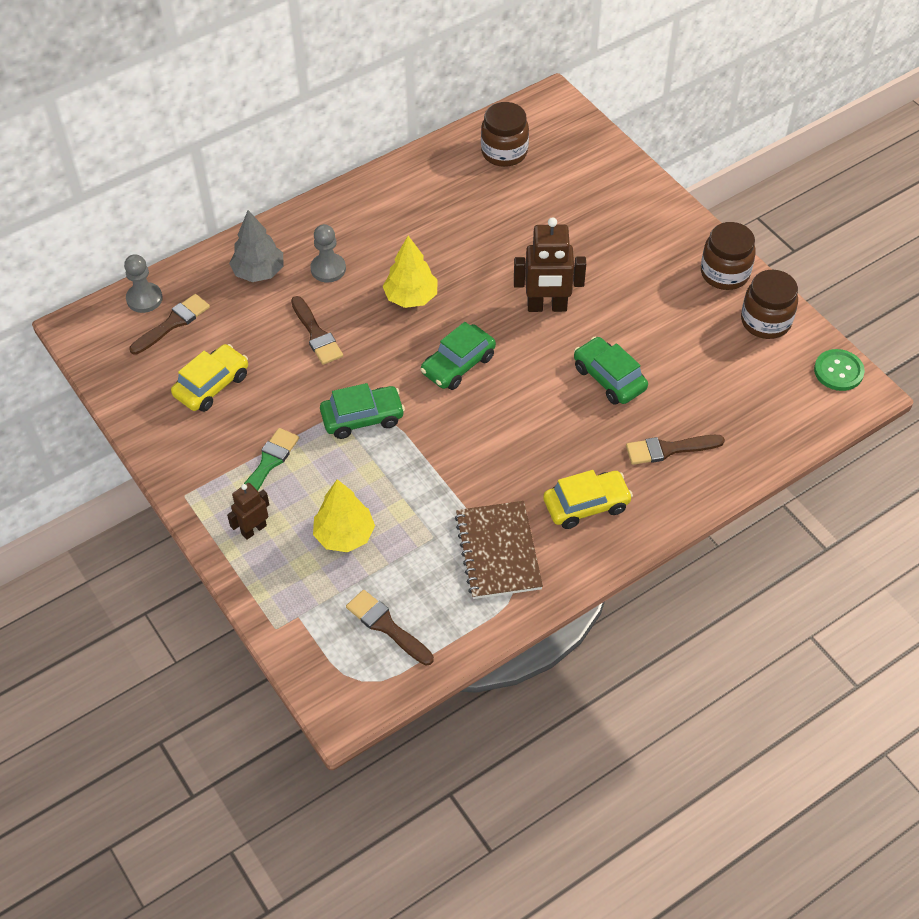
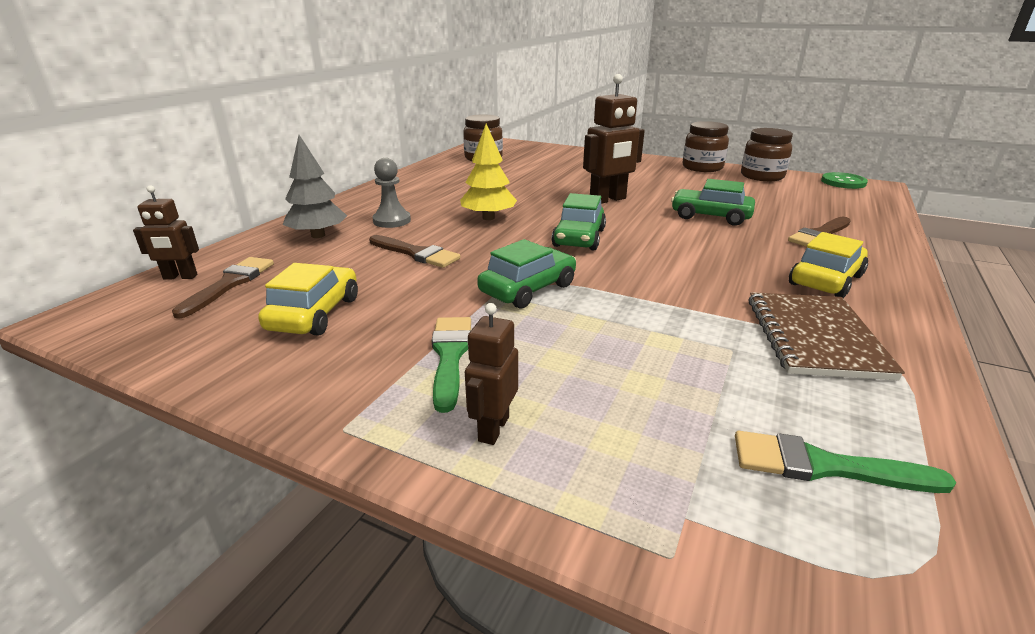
camera: 30 degrees left, 25 degrees down
grey pawn [124,254,163,313] -> brown robot [133,185,199,280]
yellow tree [313,479,375,552] -> none
brown brush [346,590,434,665] -> green brush [735,431,956,493]
brown notebook [455,501,543,599] -> brown notebook turned 45 degrees clockwise [748,292,905,380]

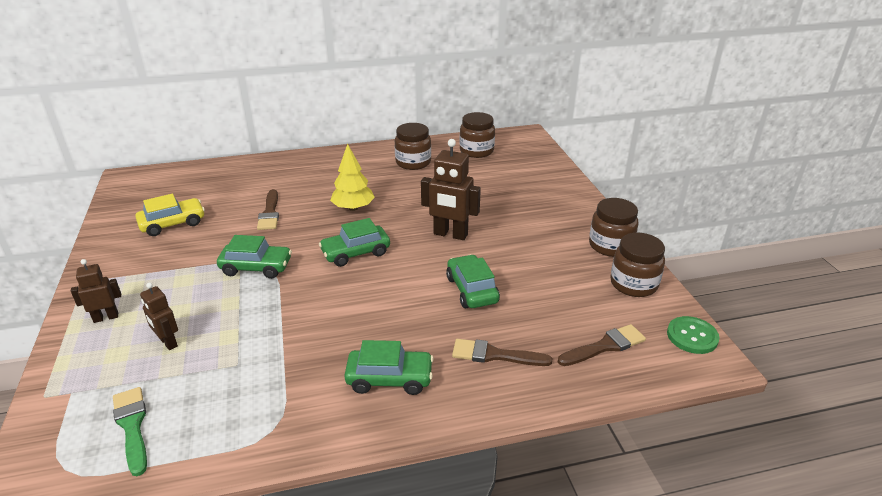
camera: 50 degrees right, 5 degrees up
brown robot [133,185,199,280] -> brown robot moved to [140,283,178,350]
brown brush [172,257,274,319] -> brown brush moved to [558,324,646,366]
grey tree [283,135,347,238] -> none
grey pawn [372,158,411,228] -> none
green brush [432,317,471,413] -> none
brown notebook [748,292,905,380] -> none
yellow car [789,232,868,298] -> green car [344,340,434,395]
none -> brown jar [395,123,431,170]

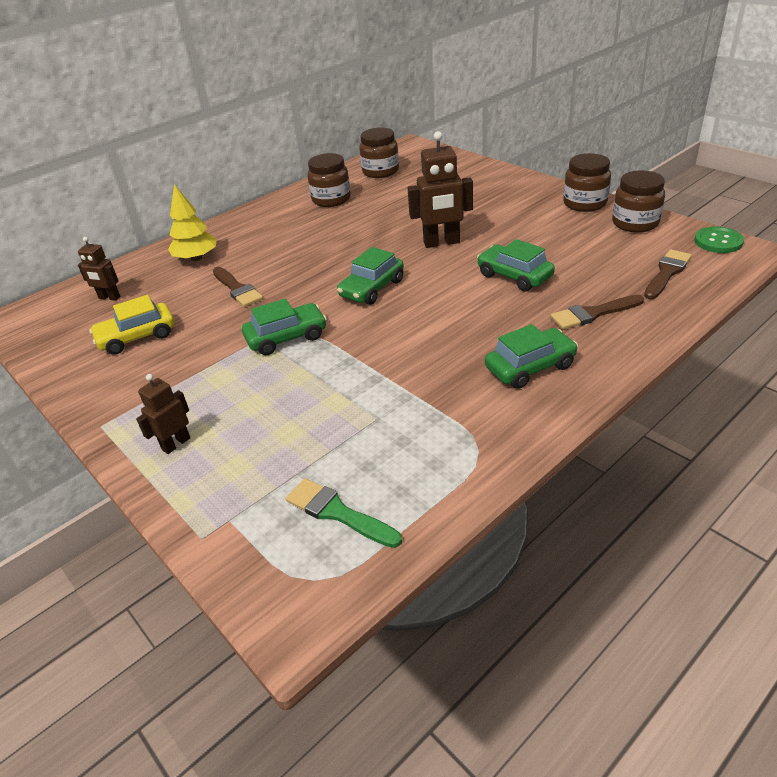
camera: 25 degrees left, 5 degrees up
yellow car [135,194,205,236] -> yellow car turned 150 degrees counterclockwise [89,295,175,355]
brown robot [140,283,178,350] -> brown robot moved to [78,237,121,301]
yellow tree [330,144,375,211] -> yellow tree moved to [168,184,217,261]

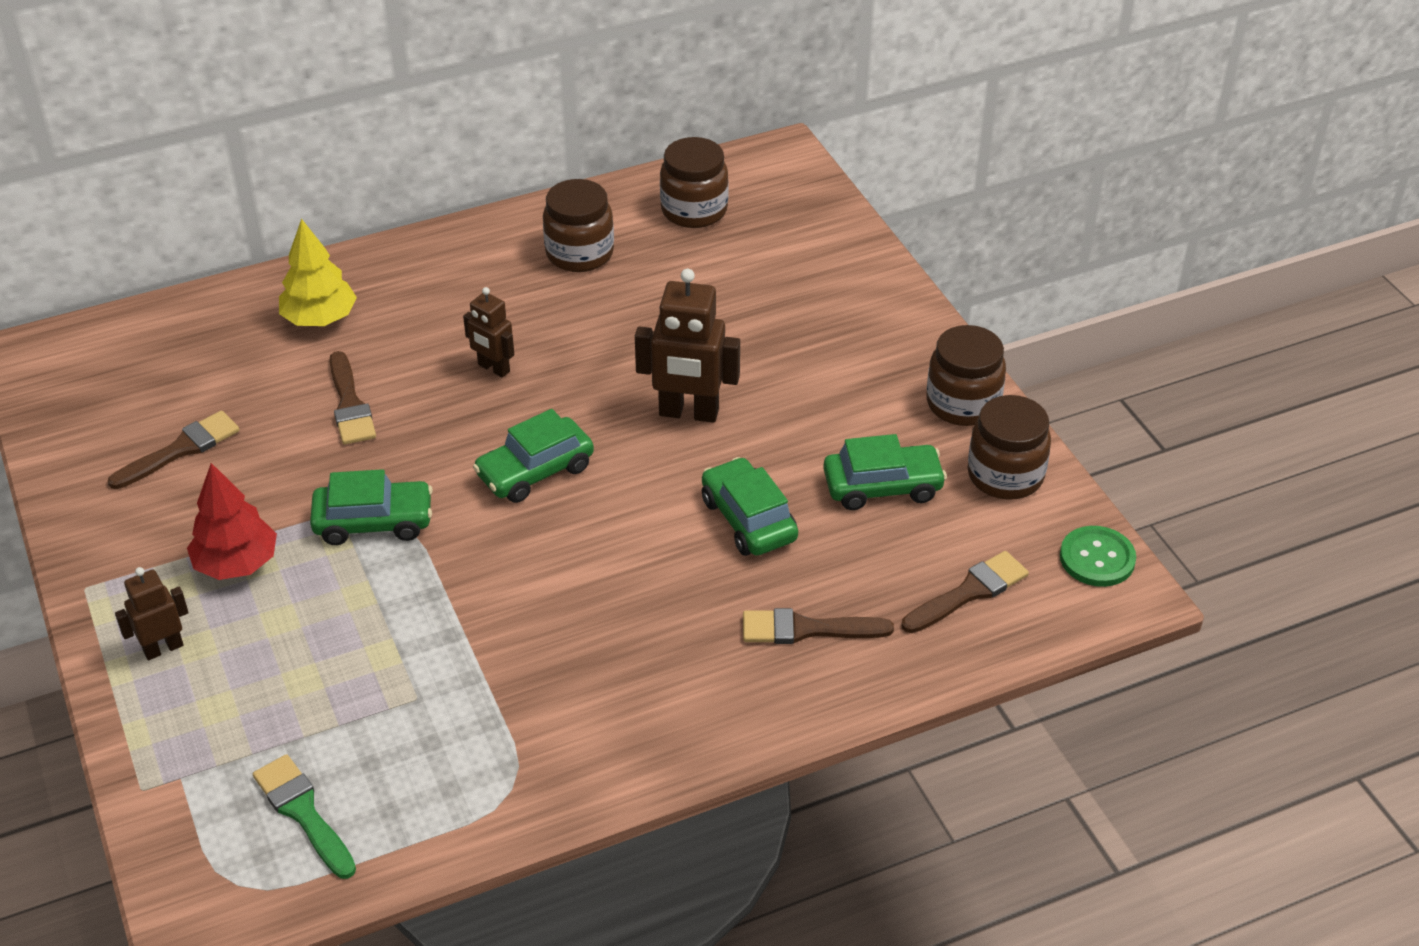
camera: 15 degrees right, 5 degrees up
brown robot [78,237,121,301] -> brown robot moved to [463,287,514,378]
yellow car [89,295,175,355] -> brown brush [108,411,240,489]
green car [485,324,578,389] -> green car moved to [823,434,947,510]
none -> red tree [187,463,277,580]

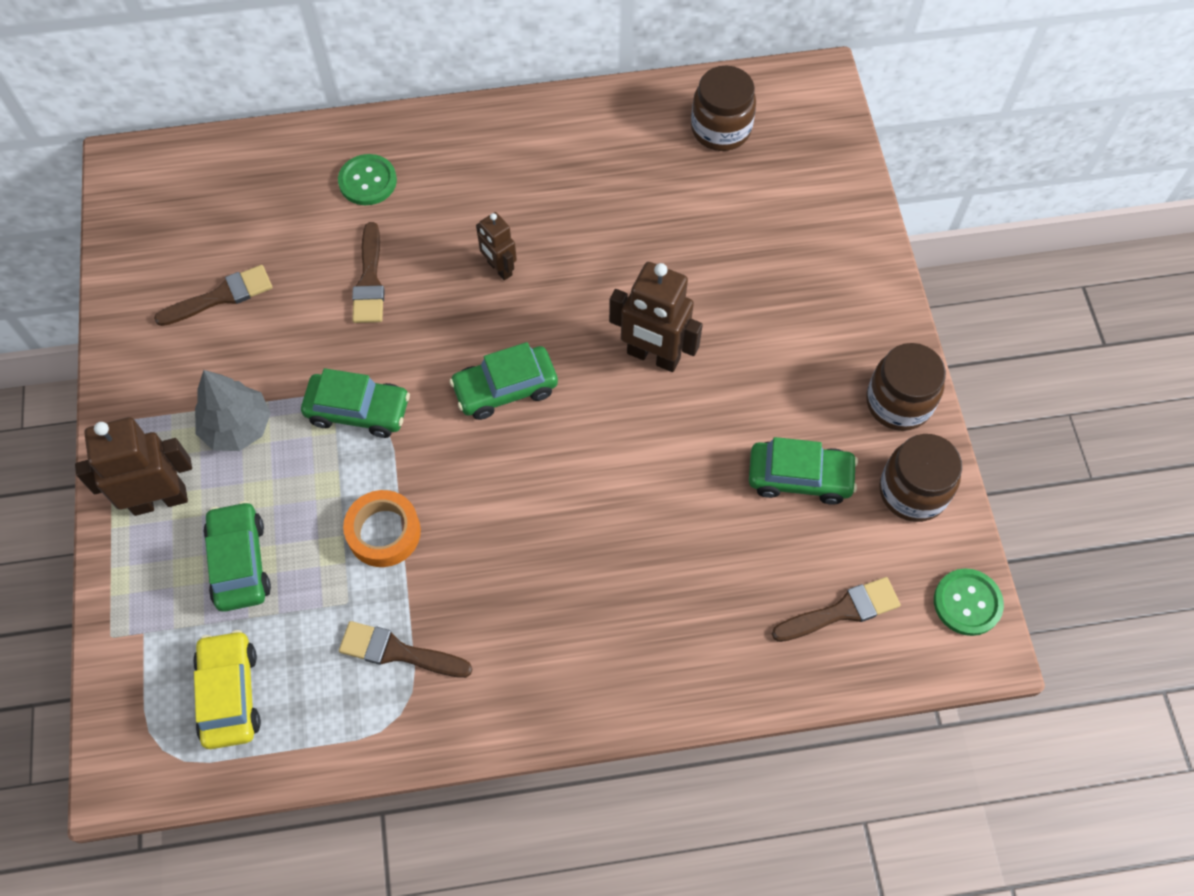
camera: 15 degrees right, 20 degrees up
brown robot [115,567,189,660] -> brown robot [75,417,192,516], size x1.72
red tree [187,463,277,580] -> grey tree [195,370,271,451]
green brush [253,754,356,879] -> yellow car [193,630,261,749]
yellow tree [279,219,357,326] -> green button [338,154,397,205]
brown jar [543,179,614,272] -> none
green car [702,457,798,556] -> green car moved to [203,501,271,612]
brown brush [743,608,894,644] -> brown brush moved to [339,621,473,678]
none -> orange tape [343,490,421,567]

